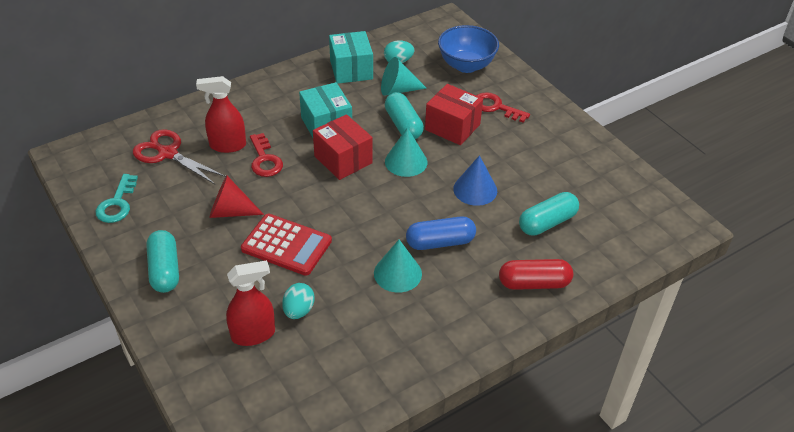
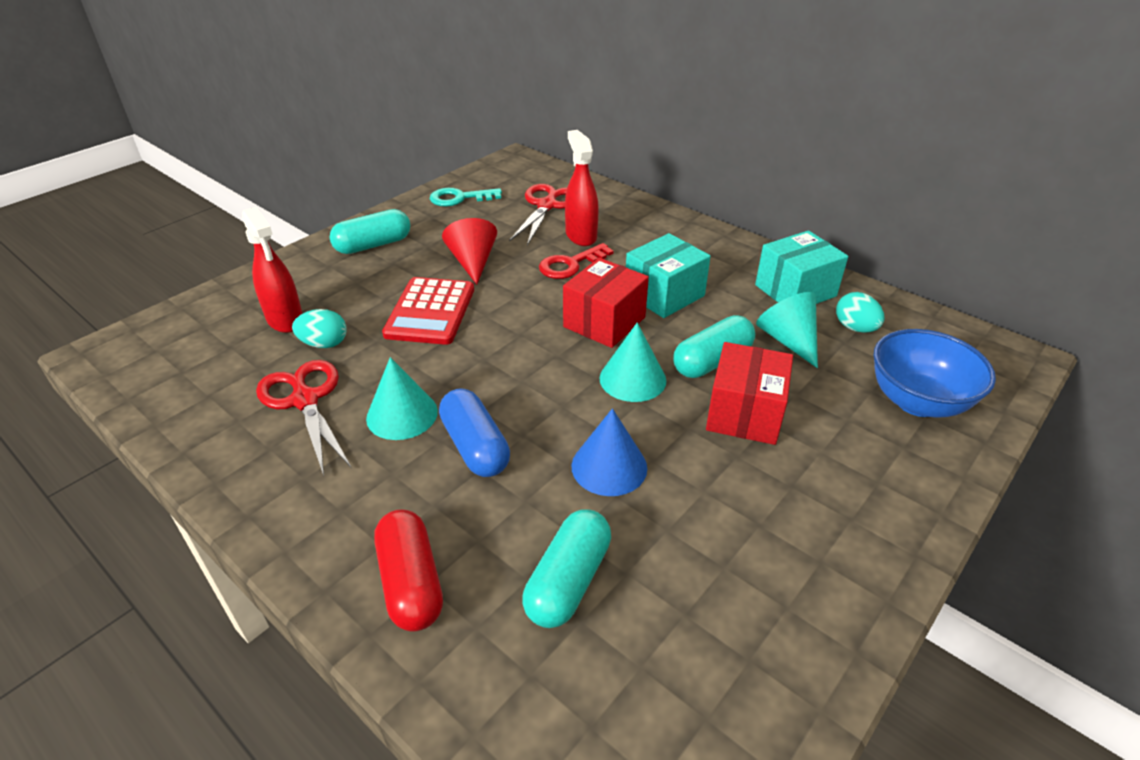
camera: 75 degrees right, 5 degrees down
red key [476,92,530,123] -> none
turquoise capsule [519,192,579,236] -> turquoise capsule turned 75 degrees clockwise [522,510,611,628]
none -> red scissors [256,360,351,476]

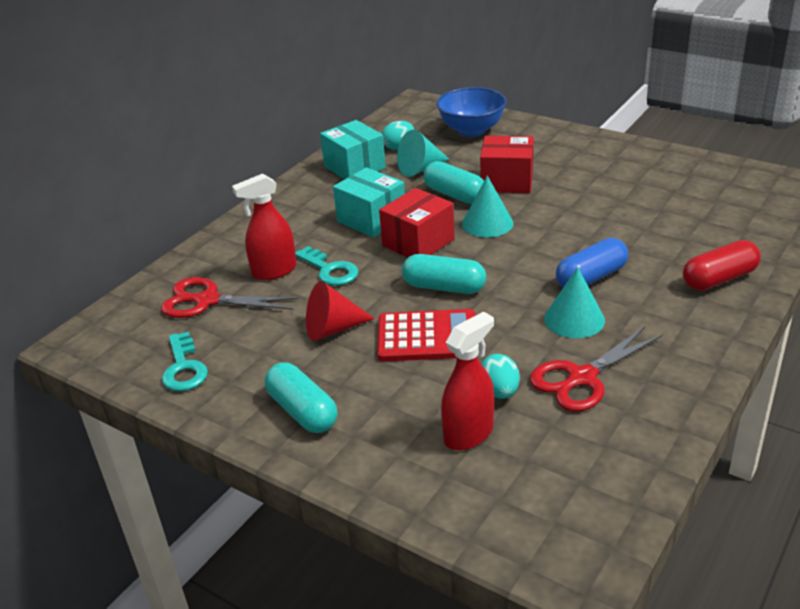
camera: 95 degrees left, 5 degrees down
turquoise capsule [522,510,611,628] -> turquoise capsule moved to [402,254,486,294]
red key [539,243,614,279] -> turquoise key [295,246,359,286]
red box [563,258,649,348] -> red box turned 75 degrees counterclockwise [379,188,455,257]
blue cone [571,408,647,496] -> none

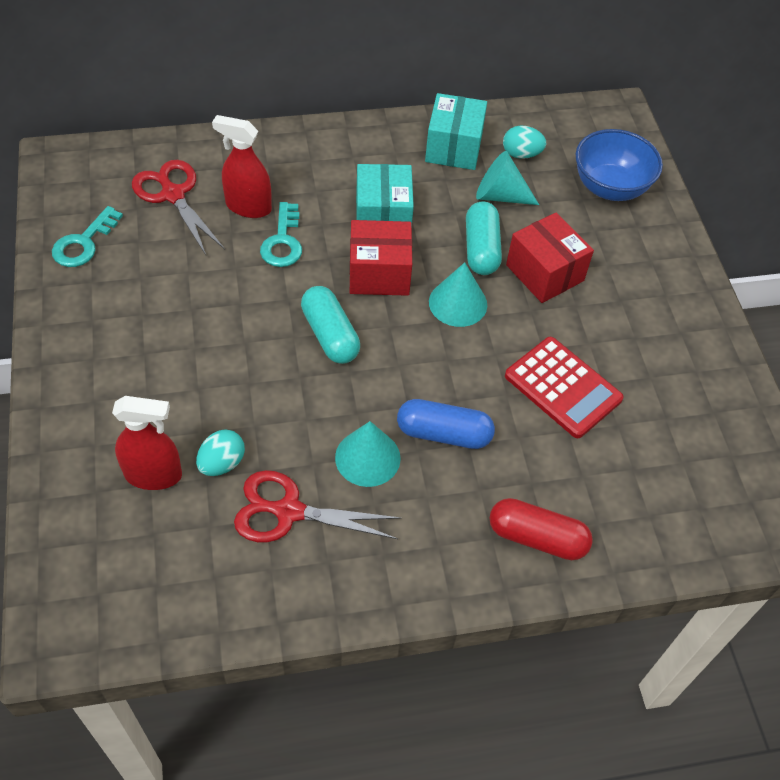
camera: 40 degrees right, 20 degrees up
turquoise capsule [265,362,338,433] -> none
red cone [306,281,375,341] -> none
red calculator [377,309,476,362] -> red calculator moved to [505,337,624,438]

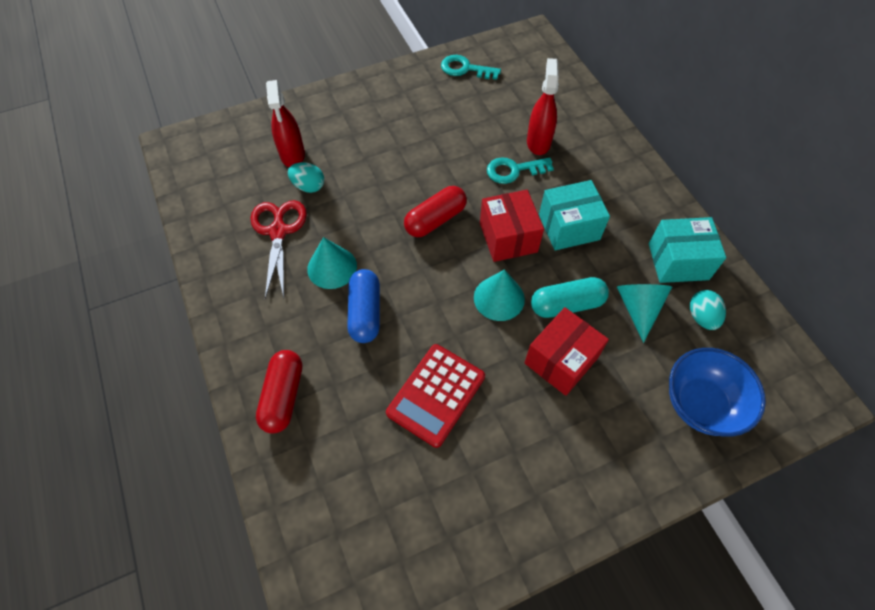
camera: 80 degrees right, 5 degrees up
red scissors [132,160,225,255] -> none
turquoise capsule [301,286,360,364] -> red capsule [404,186,467,237]

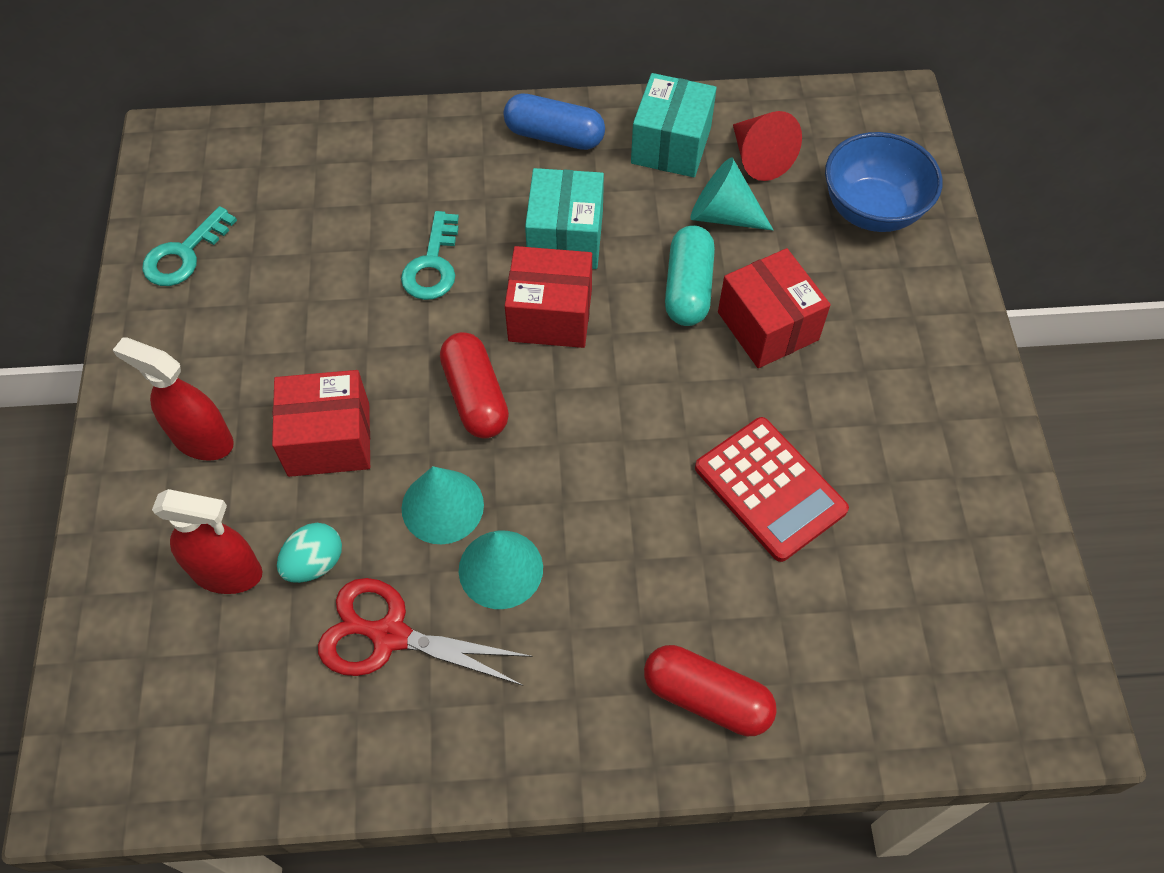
camera: 70 degrees left, 0 degrees up
blue capsule [347,269,380,343] -> blue capsule moved to [503,93,605,150]
turquoise cone [474,269,525,321] -> turquoise cone moved to [402,466,484,544]
red spray bottle [527,58,559,155] -> red spray bottle moved to [113,337,234,461]
turquoise egg [690,290,726,330] -> red cone [733,111,802,181]
none -> red box [272,370,370,477]

